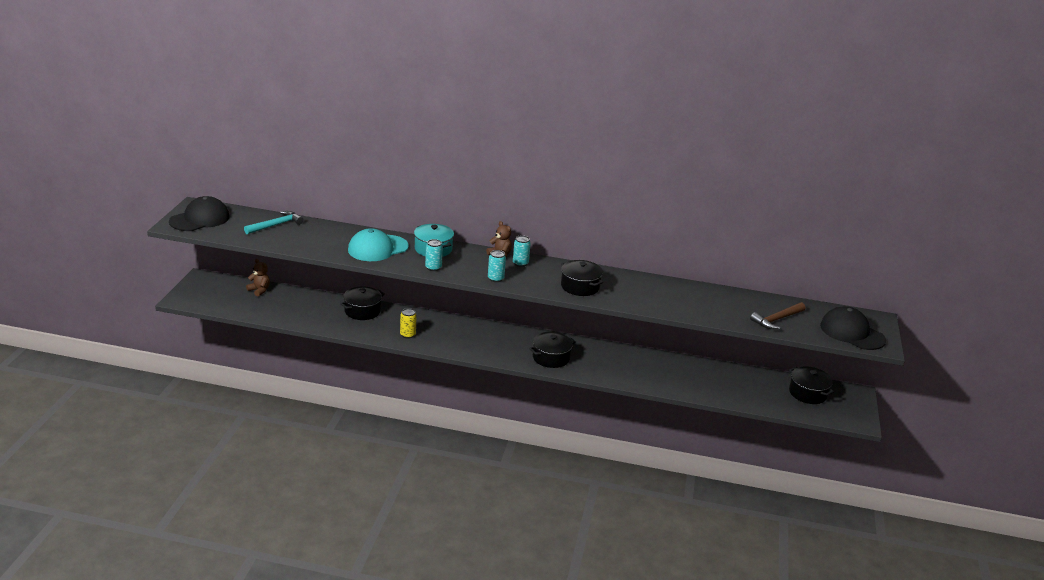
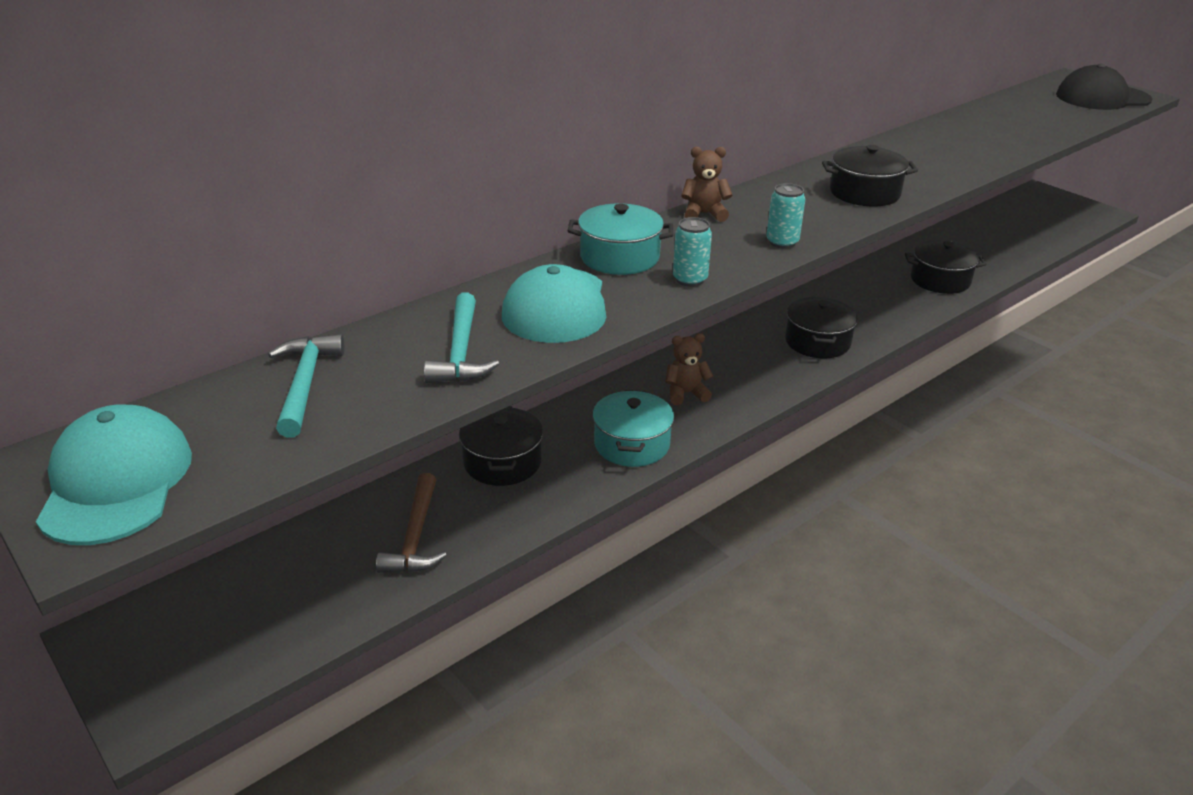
camera: 50 degrees left, 5 degrees up
black cap [169,196,230,231] -> turquoise cap [36,405,192,545]
brown teddy bear [246,259,270,296] -> brown teddy bear moved to [665,333,713,405]
yellow can [400,308,417,339] -> turquoise pot [593,390,674,467]
turquoise can [513,235,531,267] -> none
brown hammer [750,302,805,329] -> brown hammer moved to [376,473,447,573]
black pot [789,366,834,404] -> black pot moved to [905,240,986,294]
none -> turquoise hammer [424,293,499,383]

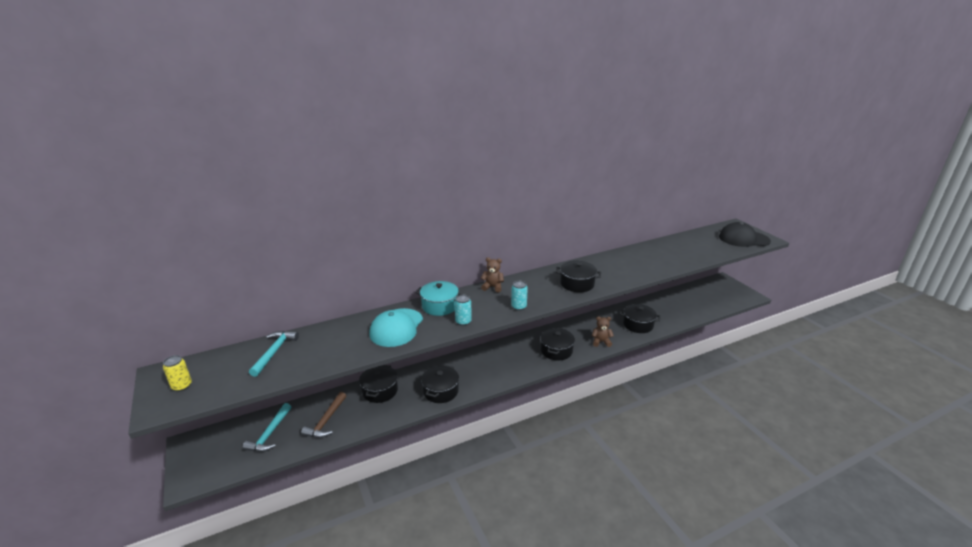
camera: 15 degrees right, 5 degrees down
turquoise cap [36,405,192,545] -> yellow can [163,355,192,392]
turquoise hammer [424,293,499,383] -> turquoise hammer moved to [243,403,291,452]
turquoise pot [593,390,674,467] -> black pot [421,365,459,403]
brown teddy bear [665,333,713,405] -> brown teddy bear moved to [592,316,614,347]

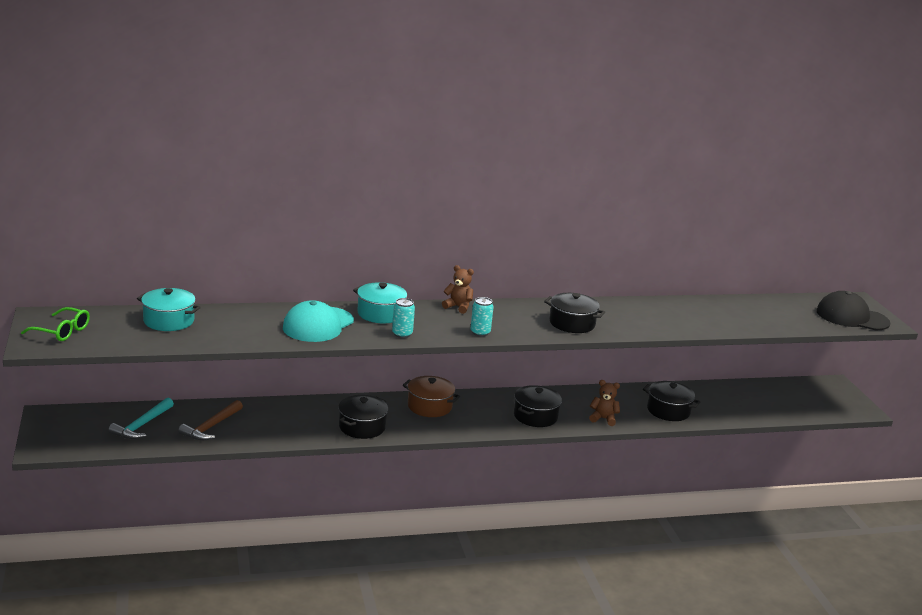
camera: 10 degrees right, 5 degrees down
yellow can [163,355,192,392] -> green glasses [21,307,90,341]
turquoise hammer [249,331,299,377] -> turquoise pot [137,288,201,331]
black pot [359,365,398,403] -> none
none -> brown pot [403,376,460,417]

